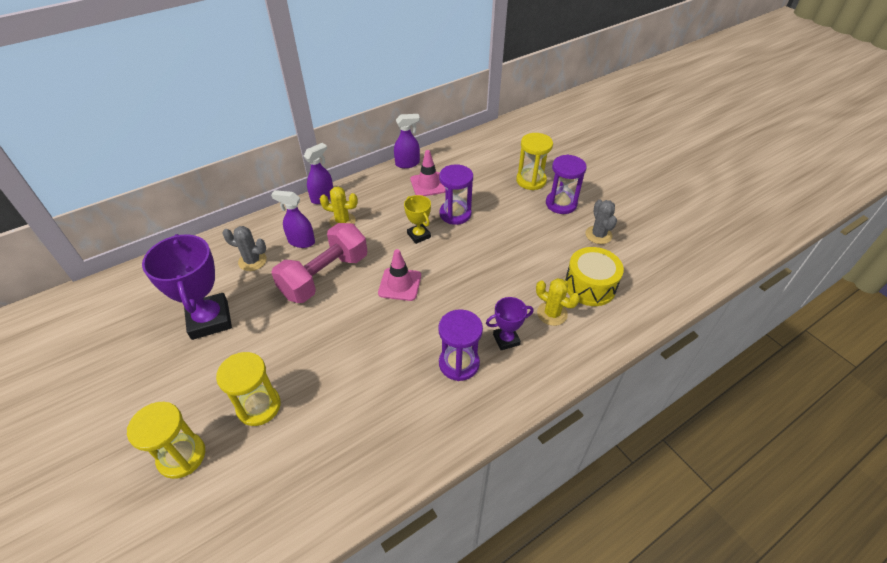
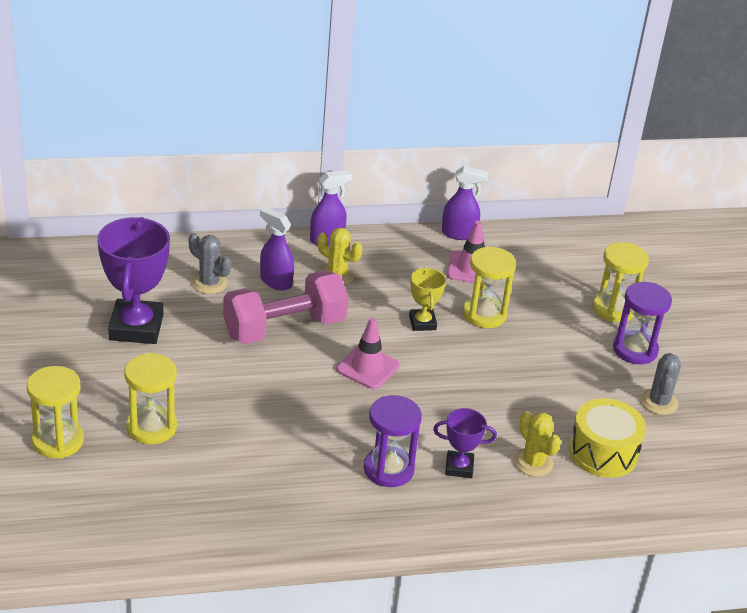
camera: 20 degrees right, 10 degrees down
purple hourglass [439,164,473,225] -> yellow hourglass [463,246,516,328]

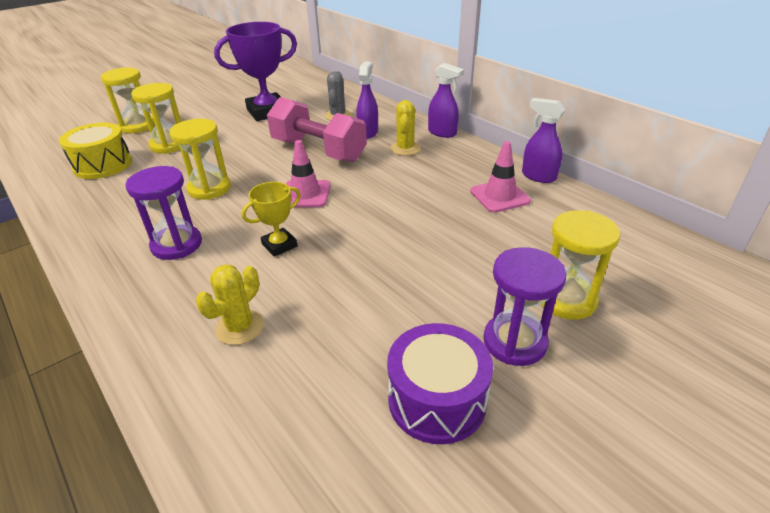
camera: 65 degrees right, 0 degrees up
yellow trophy [409,267,446,331] -> yellow trophy moved to [242,182,301,257]
purple trophy [433,408,497,478] -> none
purple spray bottle [442,166,488,240] -> purple spray bottle turned 150 degrees clockwise [522,98,565,183]
yellow hourglass [463,246,516,328] -> yellow hourglass moved to [169,119,231,200]
yellow drum [569,398,646,478] -> yellow drum moved to [59,122,132,179]
grey cactus [640,353,681,415] -> purple drum [387,323,493,444]

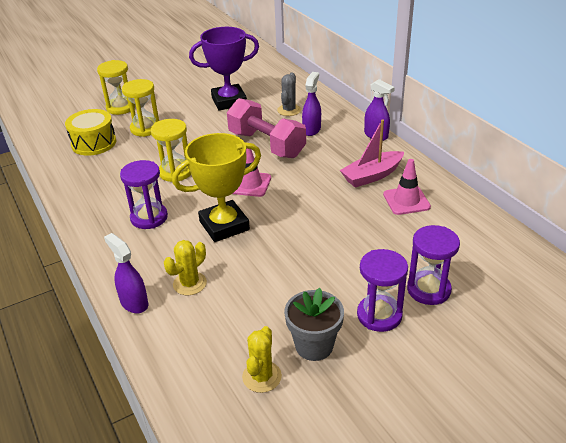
camera: 10 degrees right, 0 degrees up
yellow trophy [242,182,301,257] -> yellow trophy [172,133,261,242], size x1.91
purple drum [387,323,493,444] -> grey flower pot [284,288,344,361]
yellow cactus [390,100,421,156] -> yellow cactus moved to [242,326,282,393]
purple spray bottle [522,98,565,183] -> purple spray bottle moved to [104,233,148,313]
yellow hourglass [541,210,620,320] -> purple hourglass [407,225,460,305]
none -> pink boat [340,119,404,188]

